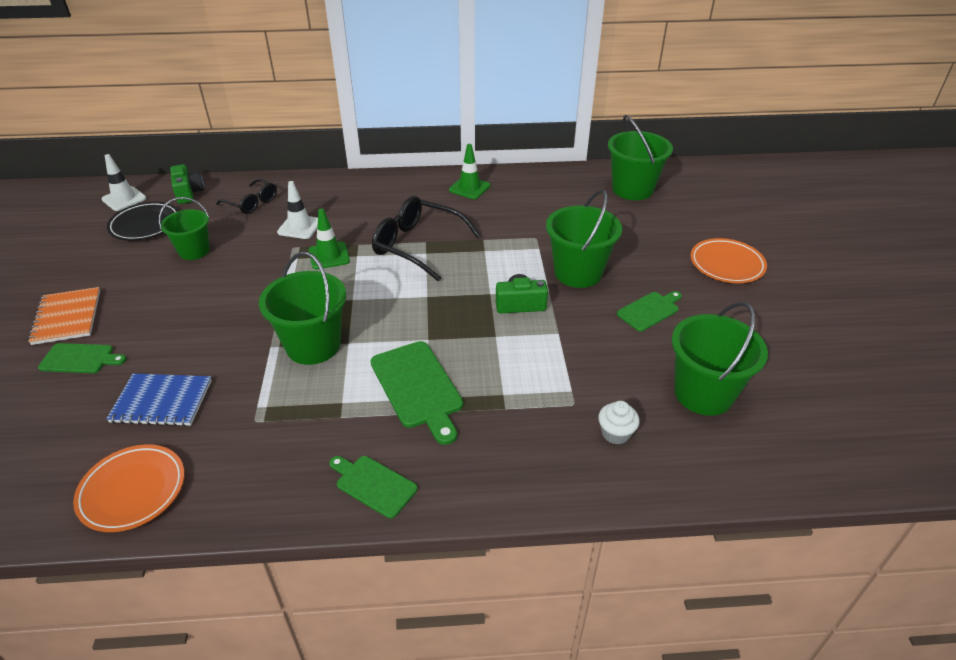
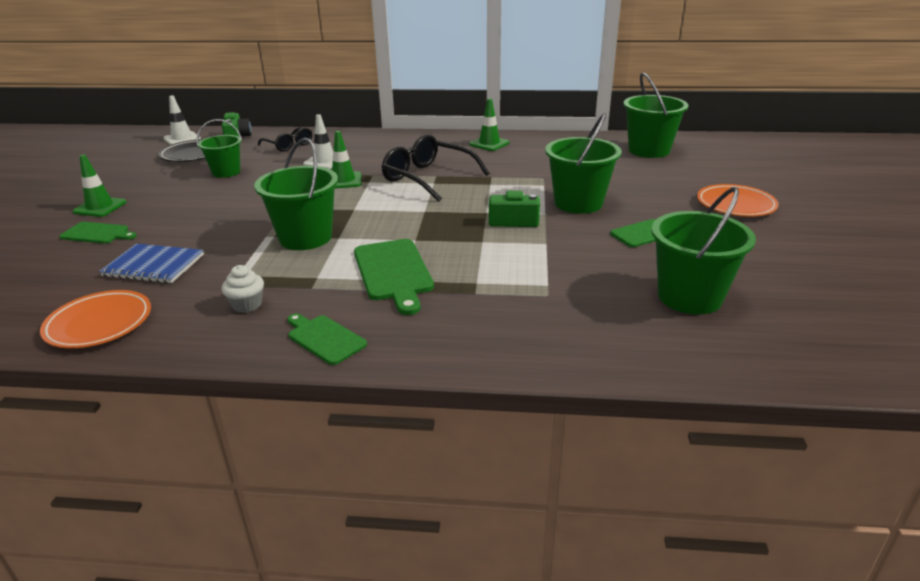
camera: 10 degrees right, 10 degrees down
orange notebook [28,287,100,345] -> green traffic cone [72,155,126,217]
white cupcake [598,401,640,444] -> white cupcake moved to [222,265,264,313]

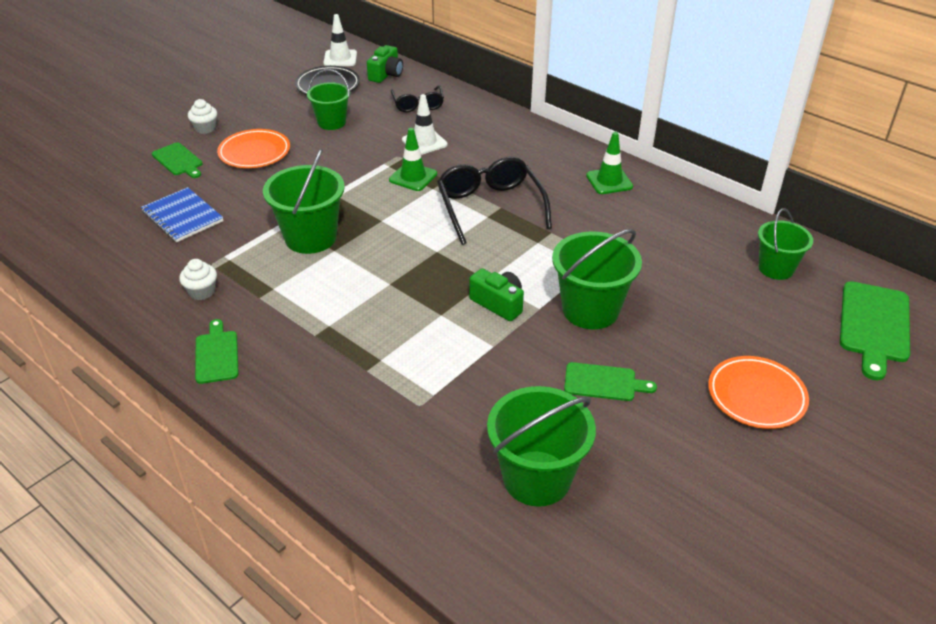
camera: 35 degrees right, 10 degrees up
orange plate [40,290,151,348] -> orange plate moved to [217,129,290,168]
green traffic cone [72,155,126,217] -> white cupcake [188,99,217,134]
green cutting board [354,239,434,315] -> green cutting board moved to [840,281,910,380]
green bucket [623,72,689,158] -> green bucket [758,208,813,280], size x0.65

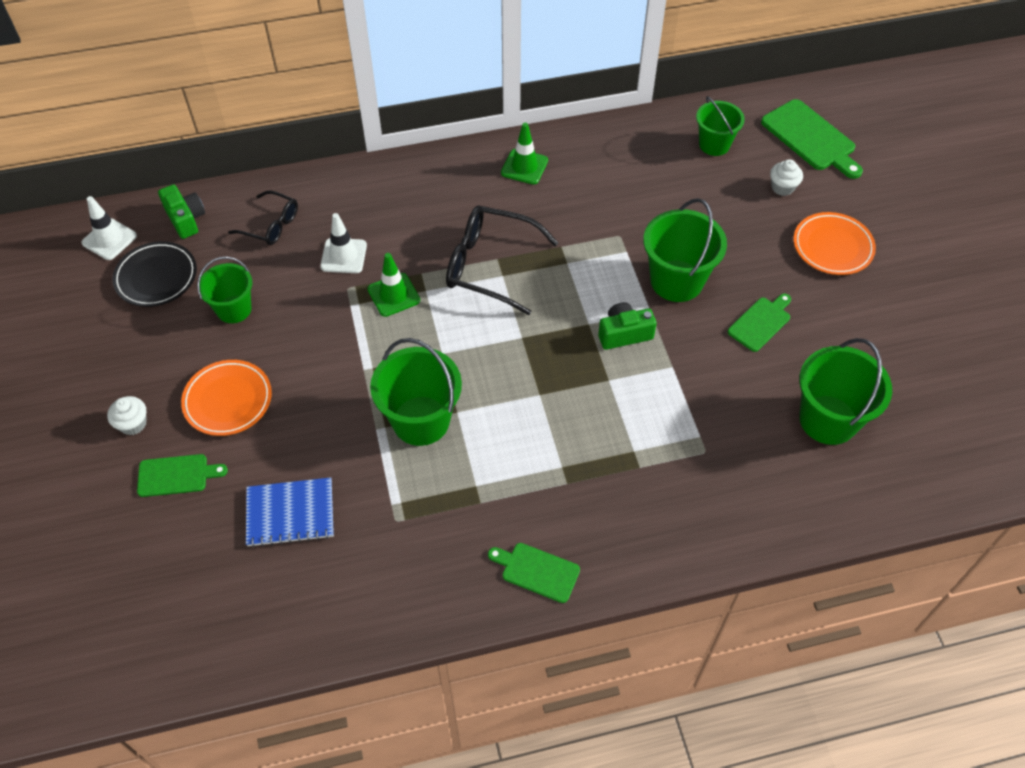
camera: 55 degrees left, 15 degrees up
white cupcake [179,259,217,300] -> white cupcake moved to [770,159,803,196]

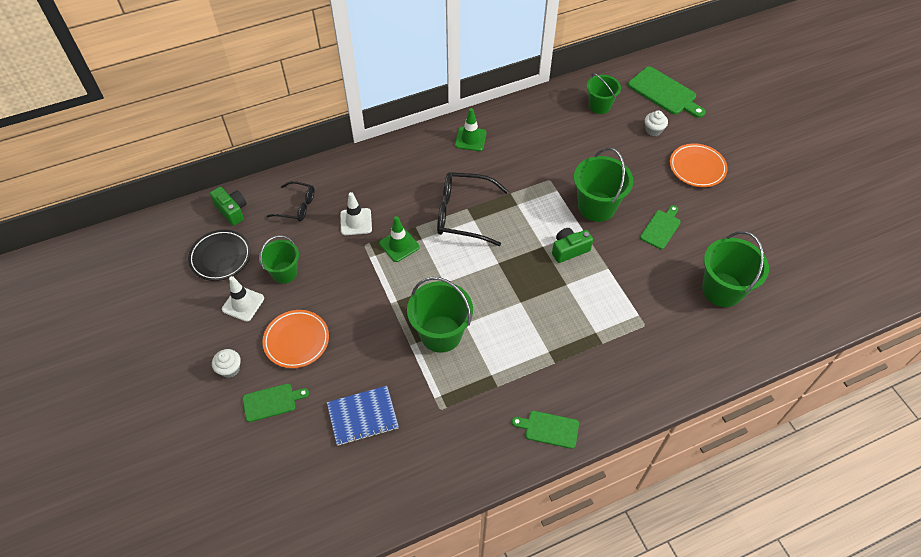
camera: 10 degrees left, 0 degrees up
white traffic cone [81,196,137,260] -> white traffic cone moved to [222,276,264,322]

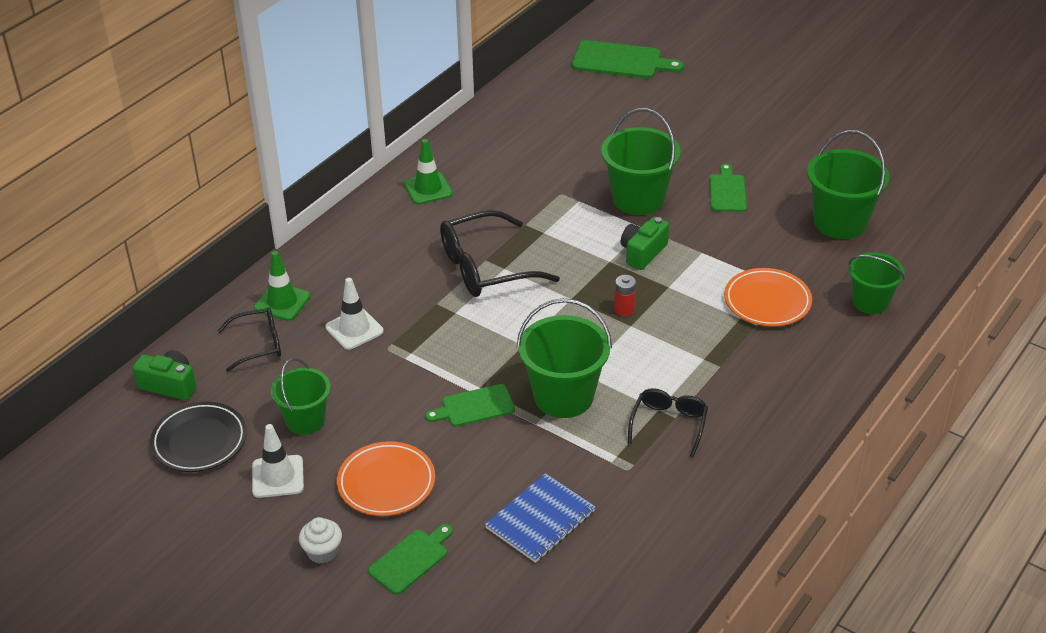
camera: 30 degrees left, 15 degrees down
green traffic cone [379,216,419,262] -> green traffic cone moved to [254,251,311,321]
green cutting board [512,411,579,449] -> green cutting board moved to [425,384,515,427]
green bucket [587,73,621,114] -> green bucket moved to [849,252,905,314]
white cupcake [645,110,668,136] -> none
orange plate [670,143,728,187] -> orange plate moved to [724,268,812,327]
none -> red battery [614,275,636,316]
none -> black glasses [628,388,708,458]

